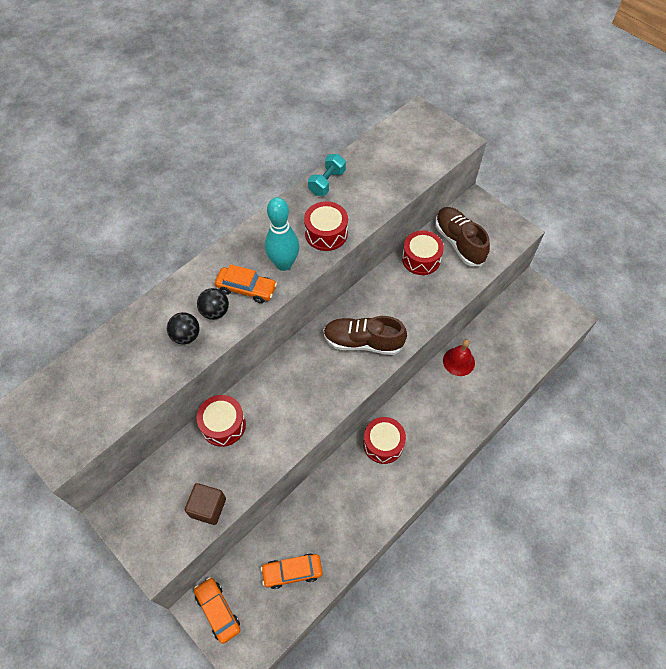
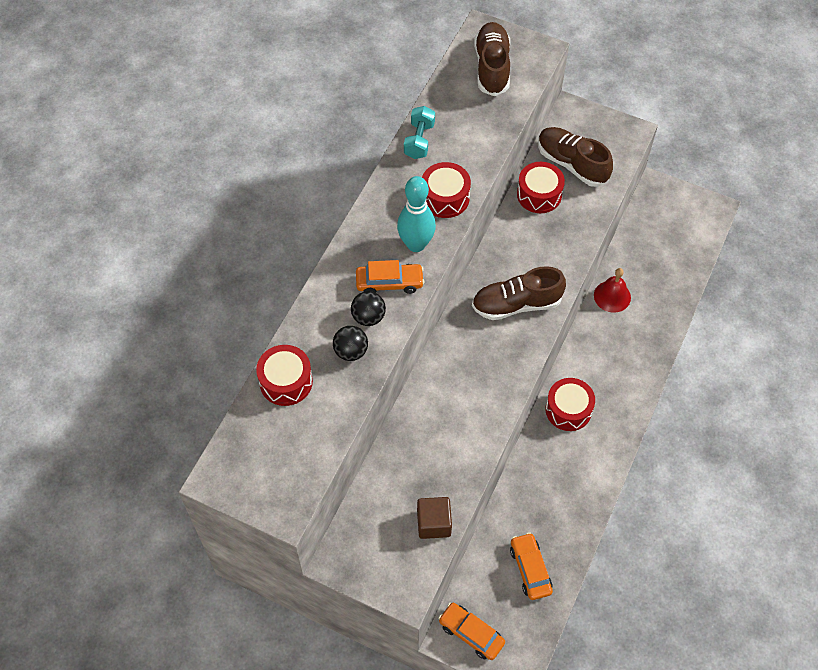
camera: 20 degrees left, 0 degrees up
red drum [197,395,246,447] -> red drum moved to [256,345,313,406]
orange car [261,553,323,589] -> orange car turned 105 degrees clockwise [510,532,553,600]
none -> brown shoe [474,22,510,96]

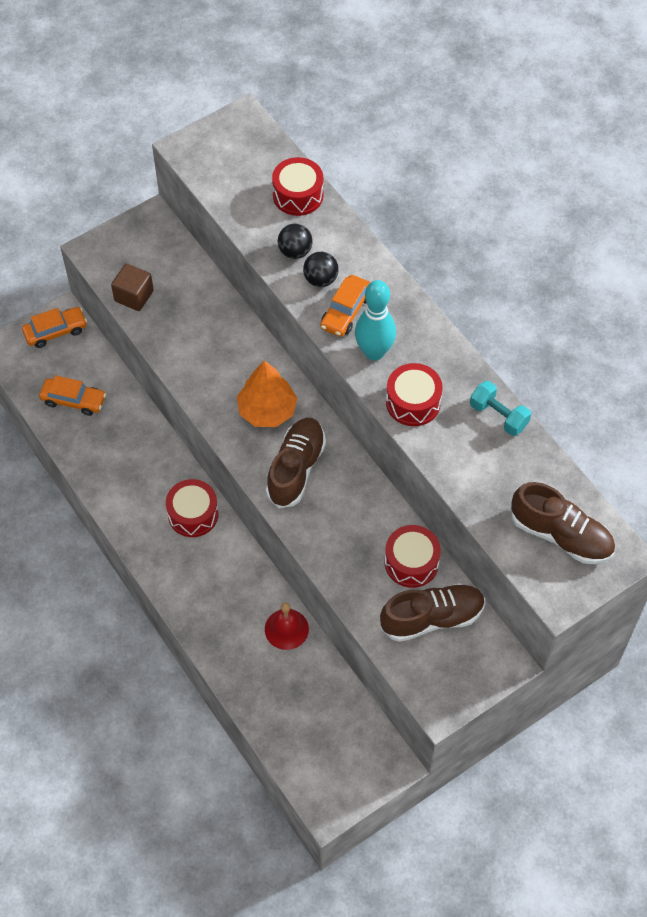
camera: 120 degrees right, 0 degrees up
none -> orange tree [237,360,297,427]

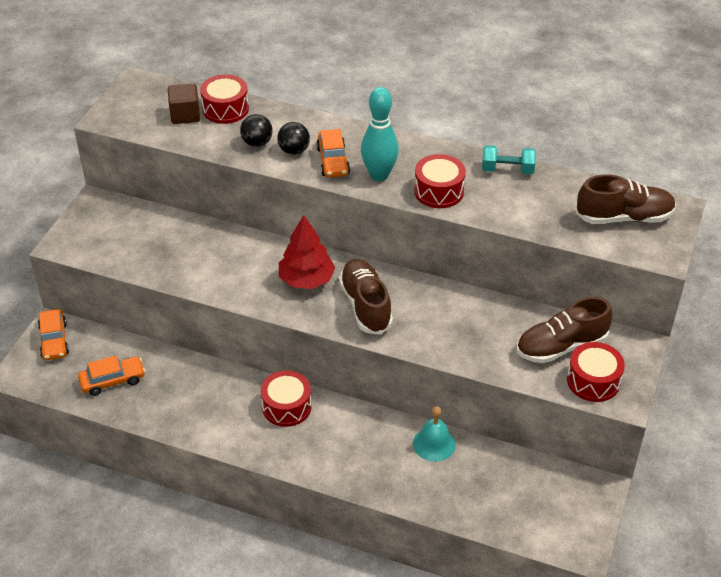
camera: 35 degrees left, 15 degrees down
orange car [22,307,87,348] -> orange car turned 135 degrees clockwise [38,309,69,360]
brown cube [111,264,154,311] -> brown cube moved to [168,84,200,124]
orange tree [237,360,297,427] -> red tree [279,215,336,289]
red bell [265,602,309,650] -> turquoise bell [413,406,456,462]
brown shoe [380,583,485,642] -> brown shoe turned 150 degrees counterclockwise [517,297,613,363]
red drum [385,525,441,588] -> red drum moved to [567,342,625,402]

